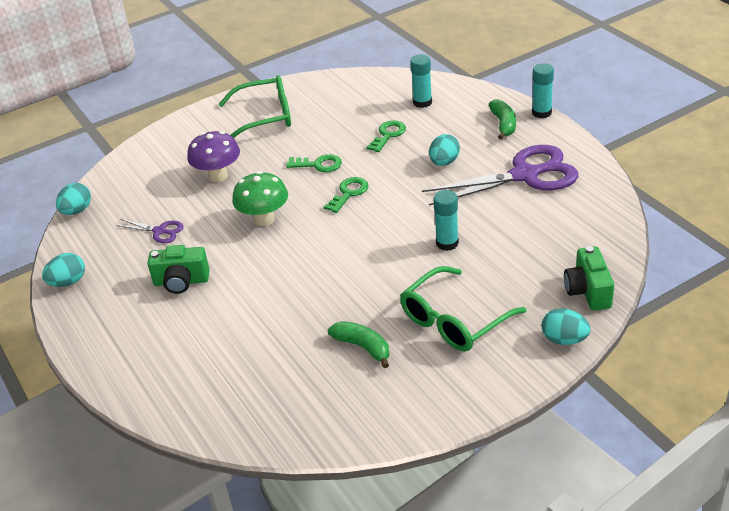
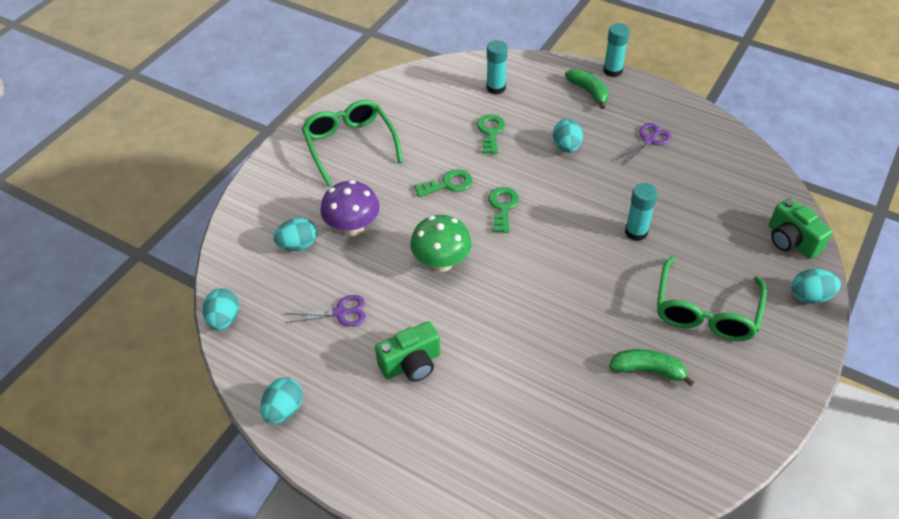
camera: 30 degrees left, 10 degrees up
green glasses [219,75,291,138] -> green glasses turned 75 degrees counterclockwise [302,100,403,186]
purple scissors [422,145,579,205] -> purple scissors [616,123,671,165], size x0.45
none -> turquoise egg [273,218,317,251]

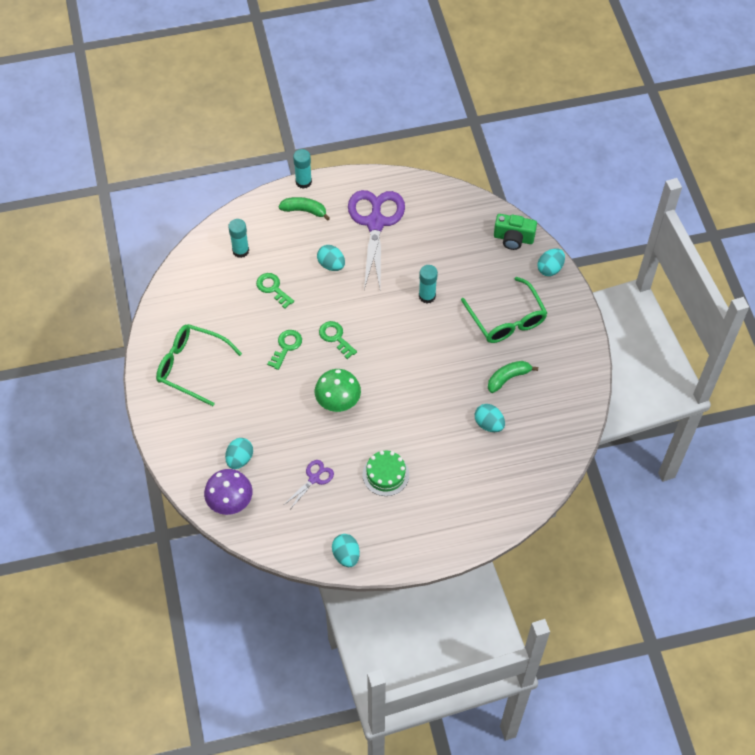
camera: 45 degrees left, 10 degrees up
turquoise egg [203,288,239,330] -> turquoise egg moved to [475,404,505,432]
purple mushroom [320,180,380,236] -> purple mushroom moved to [204,469,252,515]
green camera [375,321,440,382] -> green cake [363,451,409,496]
purple scissors [616,123,671,165] -> purple scissors [348,190,405,289], size x2.21

